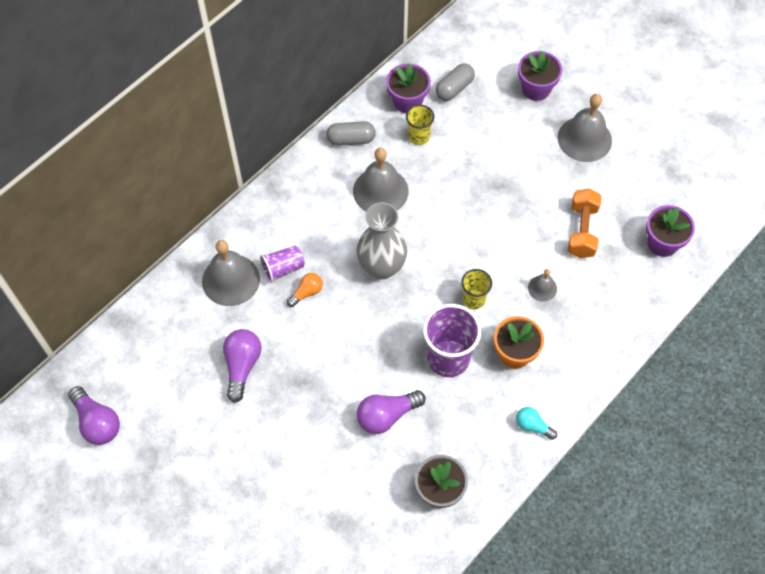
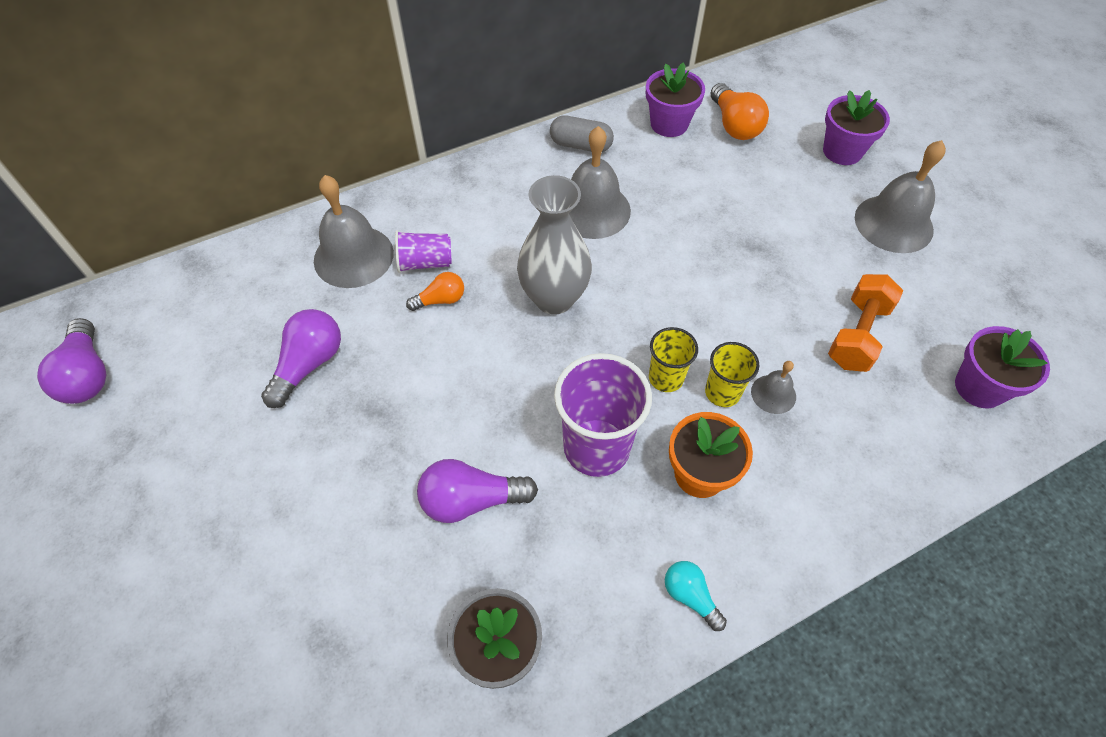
camera: 20 degrees right, 5 degrees down
yellow cup [406,105,434,145] -> yellow cup moved to [705,342,760,407]
grey capsule [436,63,475,101] -> orange light bulb [711,83,769,140]

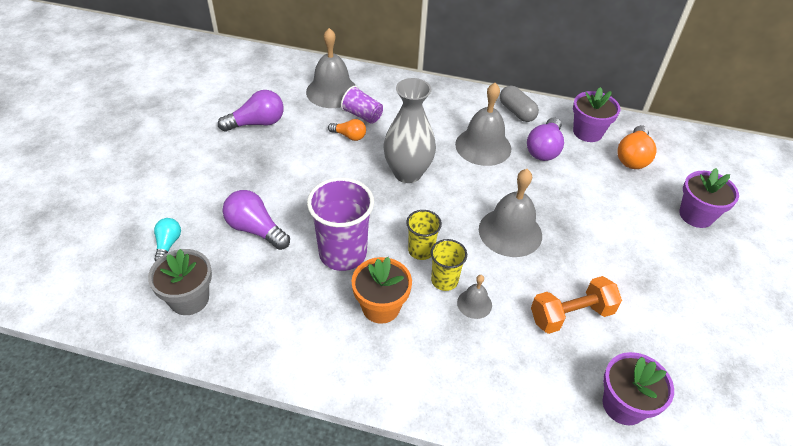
camera: 40 degrees right, 10 degrees down
purple light bulb [37,318,107,404] -> purple light bulb moved to [527,117,564,161]
turquoise light bulb [665,561,727,631] -> turquoise light bulb moved to [154,218,181,262]
grey bell [855,140,946,253] -> grey bell moved to [479,169,542,257]

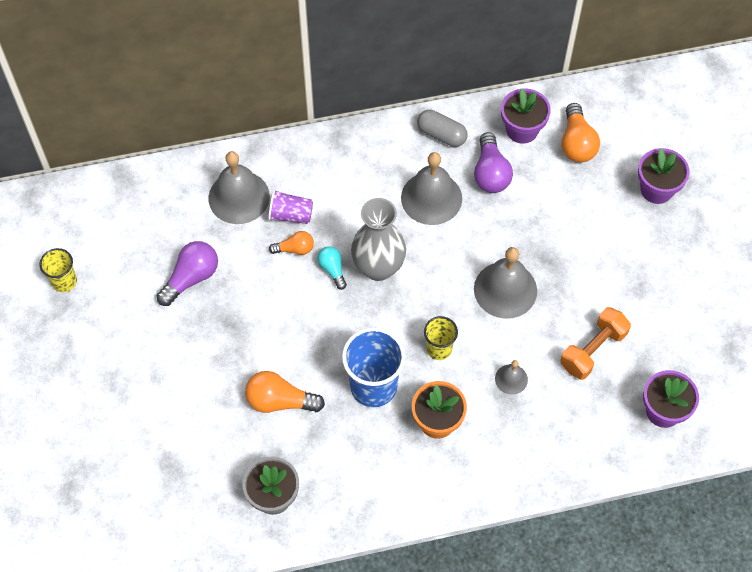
camera: 25 degrees left, 15 degrees up
turquoise light bulb [154,218,181,262] -> turquoise light bulb moved to [318,246,347,290]
purple light bulb [223,190,290,250] -> orange light bulb [245,371,325,413]
purple cup [307,178,374,271] -> blue cup [342,328,405,407]
yellow cup [431,239,467,291] -> yellow cup moved to [39,248,77,292]

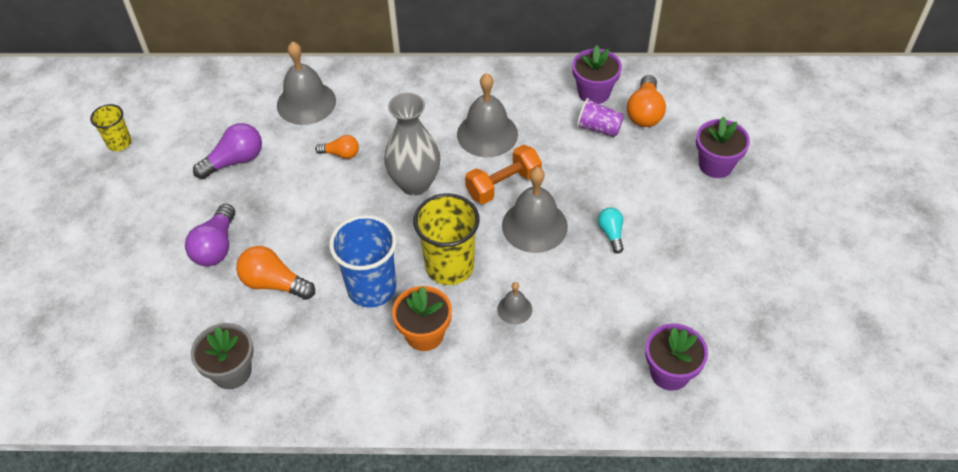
camera: 15 degrees right, 10 degrees down
purple cup [268,189,313,224] -> purple cup moved to [577,98,624,137]
turquoise light bulb [318,246,347,290] -> turquoise light bulb moved to [598,207,624,253]
grey capsule [417,110,468,147] -> none
yellow cup [424,316,458,360] -> yellow cup [413,193,480,285], size x1.79
purple light bulb [474,132,513,193] -> purple light bulb moved to [185,204,235,266]
orange dumbbell [560,307,631,380] -> orange dumbbell moved to [465,145,542,204]

